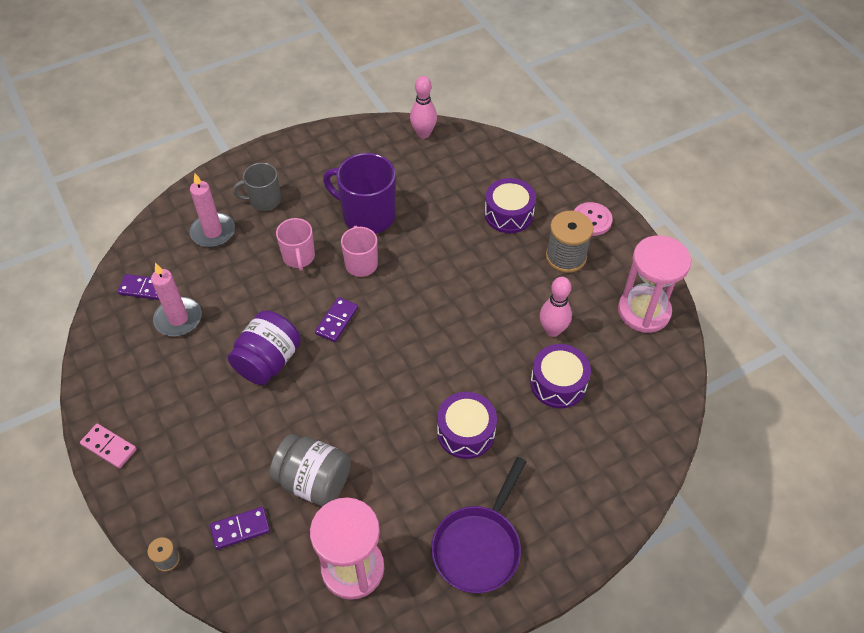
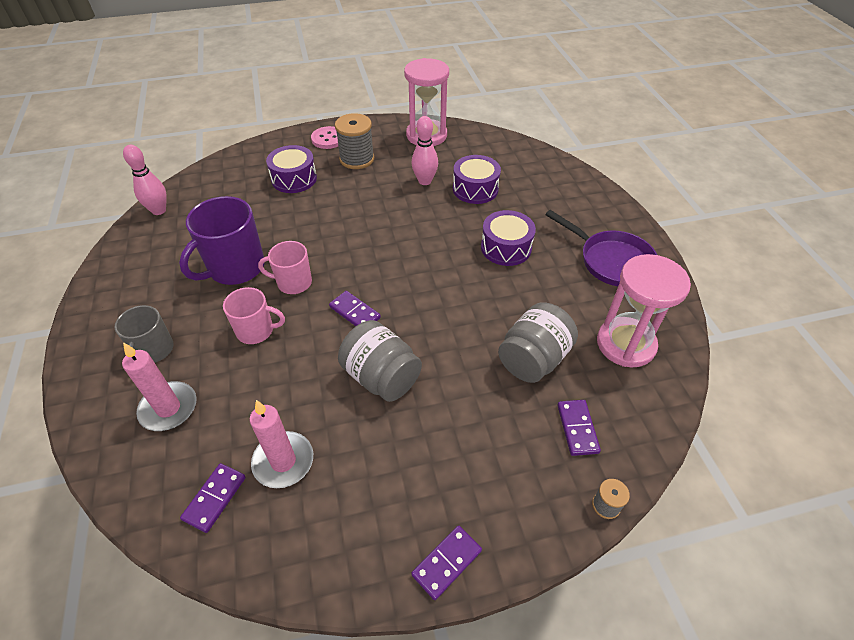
camera: 75 degrees left, 5 degrees down
pink domino [80,423,137,469] -> purple domino [411,526,482,600]
purple jar [228,311,301,385] -> grey jar [338,320,422,402]

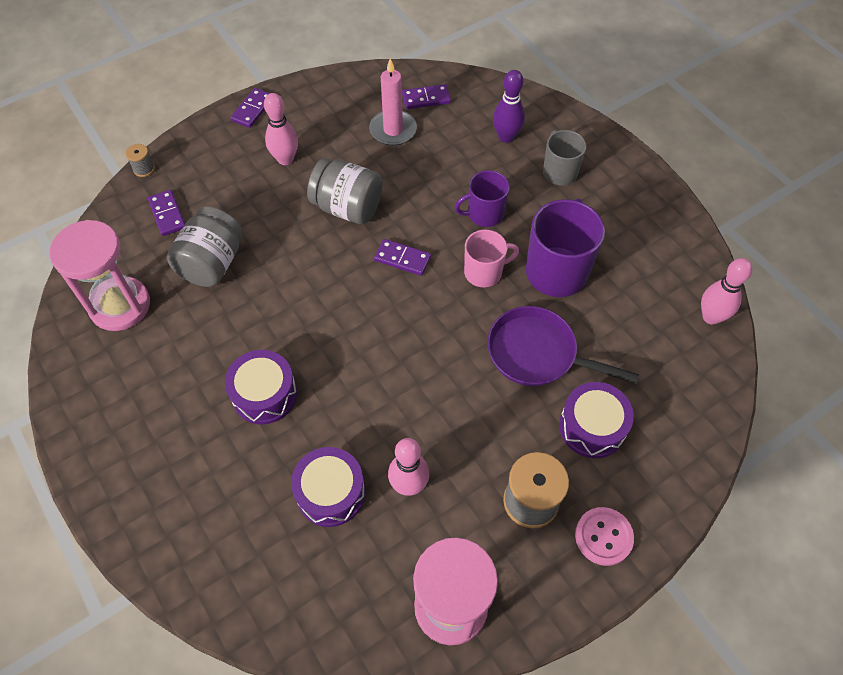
camera: 160 degrees right, 10 degrees up
pink candle [122,342,197,431] -> purple bowling pin [493,70,525,143]
purple domino [180,463,246,533] -> purple domino turned 75 degrees clockwise [402,84,451,109]
pink mug [223,287,285,344] -> purple mug [454,170,510,227]
purple pan [545,210,657,286] -> purple pan moved to [487,306,639,386]
none -> pink bowling pin [264,93,298,165]

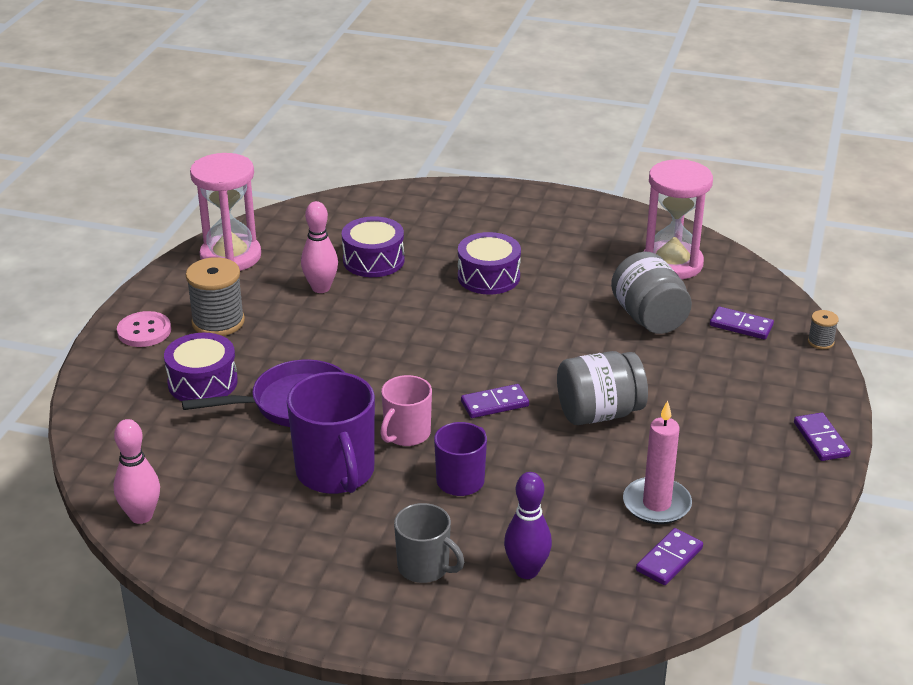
camera: 140 degrees right, 25 degrees down
pink bowling pin [264,93,298,165] -> none

